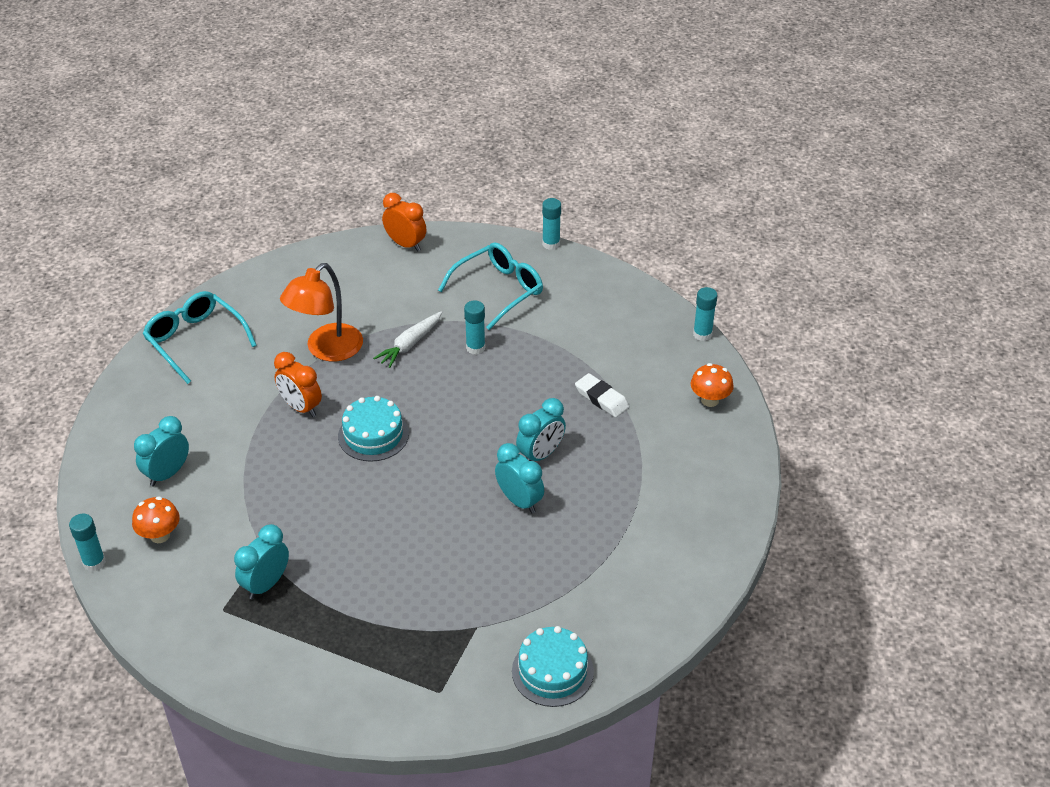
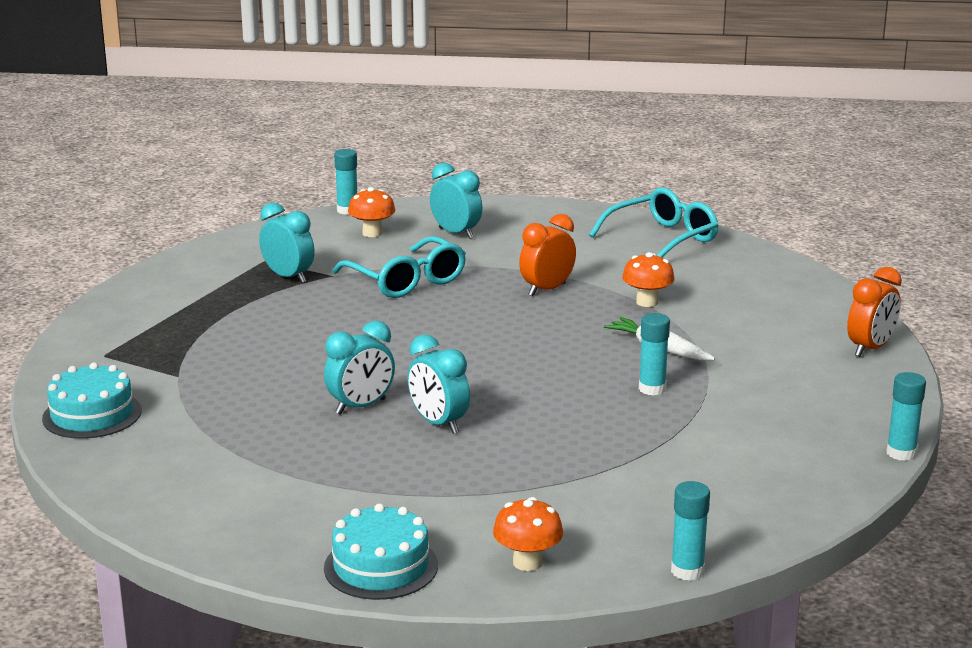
camera: 95 degrees right, 20 degrees down
orange lamp [280,263,363,362] -> orange mushroom [622,252,675,307]
turquoise cake [338,396,409,462] -> turquoise cake moved to [324,504,438,600]
turquoise glasses [438,242,543,330] -> turquoise glasses moved to [332,236,466,298]
white eraser [575,373,629,417] -> none

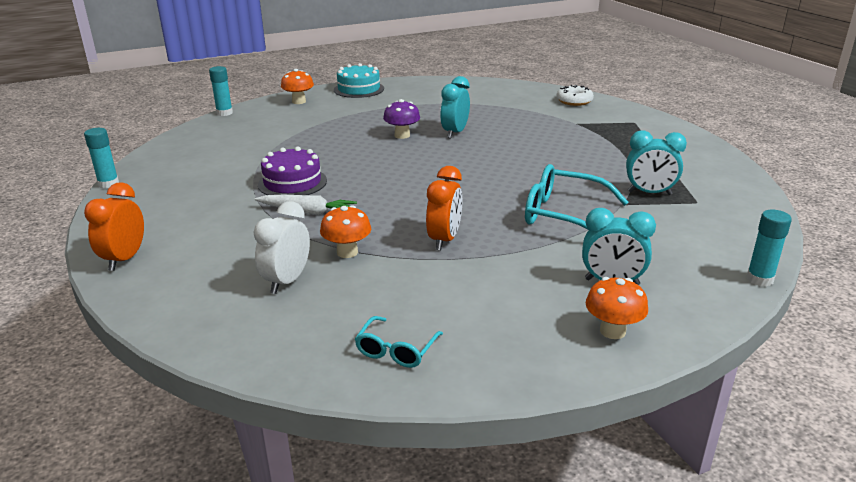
camera: 150 degrees right, 5 degrees up
turquoise cake [42,362,142,439] -> white donut [556,85,594,106]
orange mushroom [348,187,395,237] -> orange mushroom moved to [586,277,648,339]
turquoise clock [407,334,470,434] -> purple mushroom [383,99,420,139]
turquoise glasses [589,187,718,258] -> turquoise glasses [355,316,443,368], size x0.55
turquoise glue stick [639,313,670,396] -> purple cake [258,147,327,195]
none -> white clock [254,201,310,294]

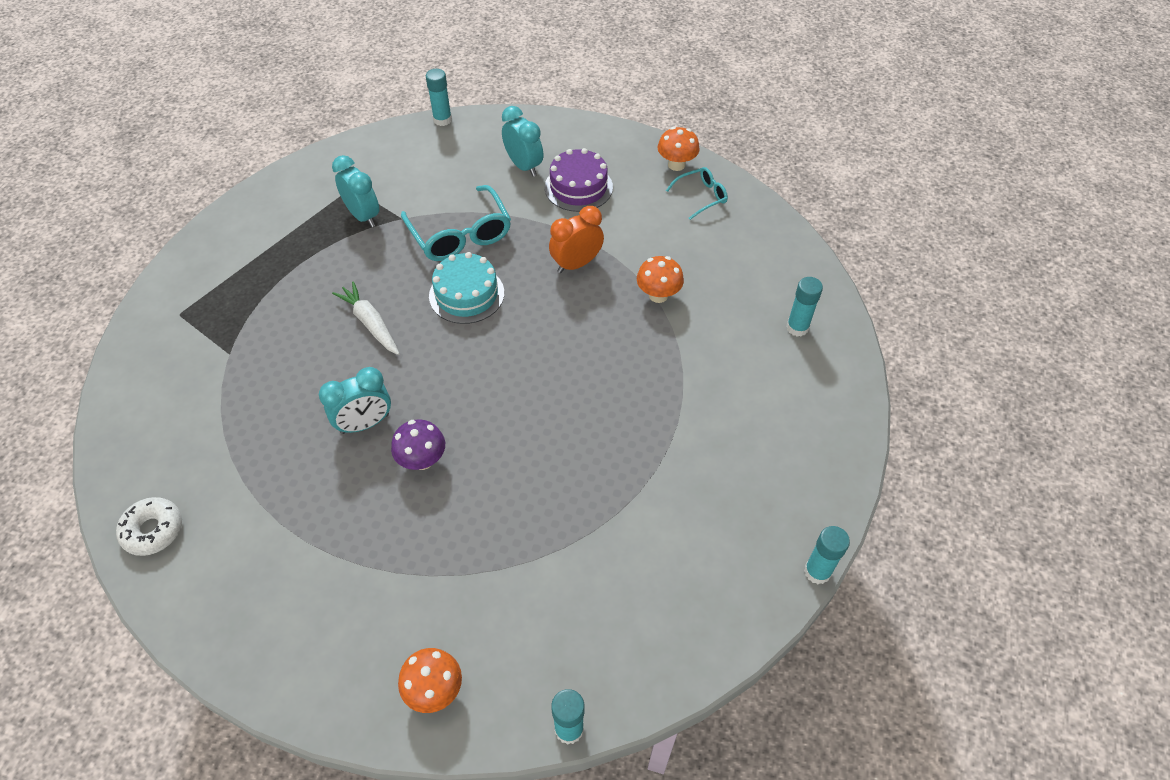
camera: 140 degrees left, 25 degrees up
orange clock [84,182,144,271] -> none
white clock [254,201,310,294] -> none
white carrot [255,195,357,215] -> white carrot moved to [332,281,400,355]
purple cake [258,147,327,195] -> purple cake moved to [545,148,613,212]
turquoise cake [334,63,384,98] -> turquoise cake moved to [429,252,504,324]
white donut [556,85,594,106] -> white donut moved to [116,497,182,556]
orange mushroom [586,277,648,339] -> orange mushroom moved to [658,127,699,171]
none -> turquoise glue stick [786,277,823,337]

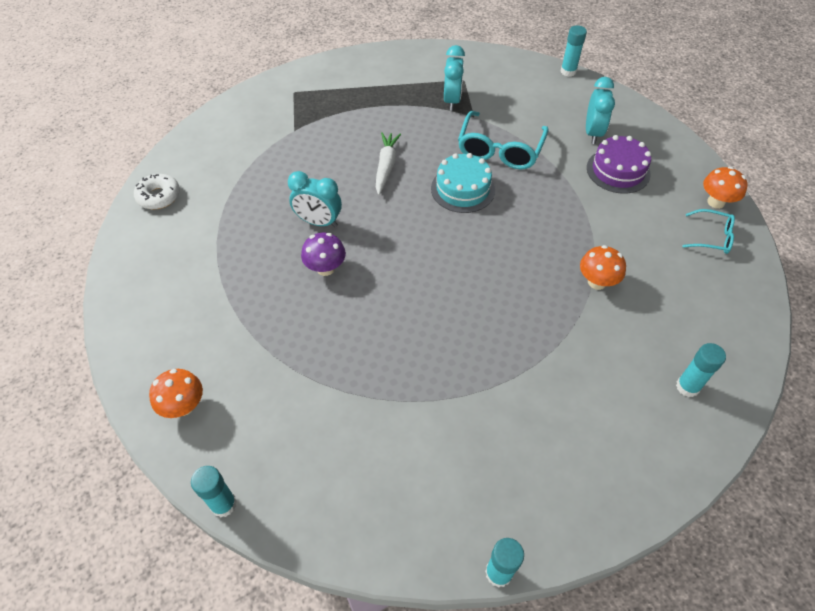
camera: 45 degrees right, 0 degrees up
orange clock [549,206,604,273] -> none

